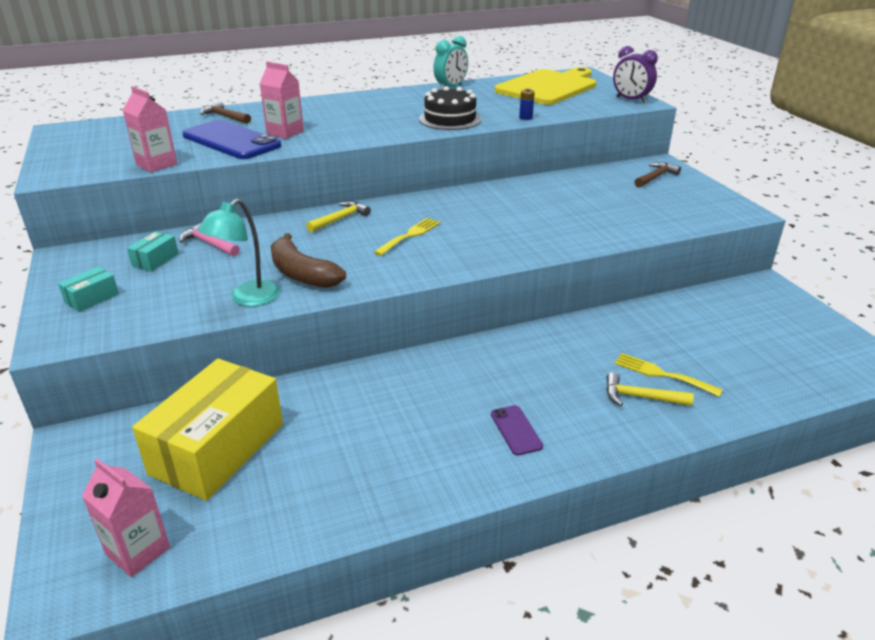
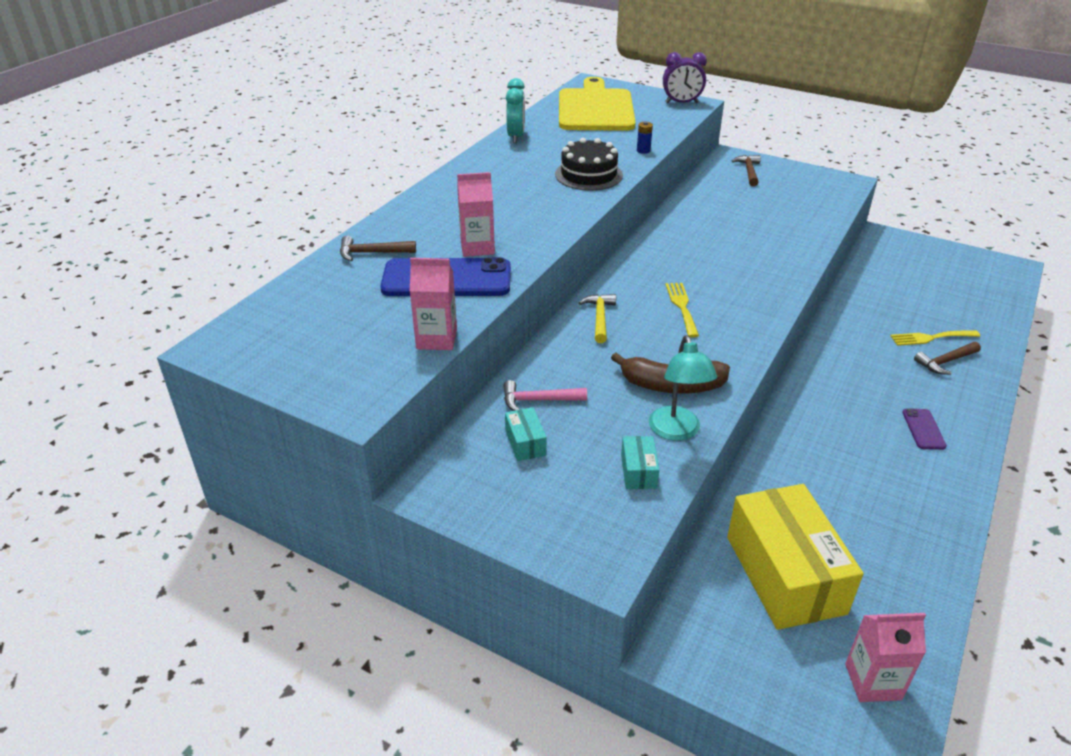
camera: 40 degrees left, 5 degrees up
turquoise box [58,267,119,312] -> turquoise box moved to [621,436,659,489]
purple phone [491,405,543,456] -> purple phone turned 60 degrees clockwise [902,408,947,450]
yellow hammer [607,372,694,406] -> brown hammer [914,342,981,375]

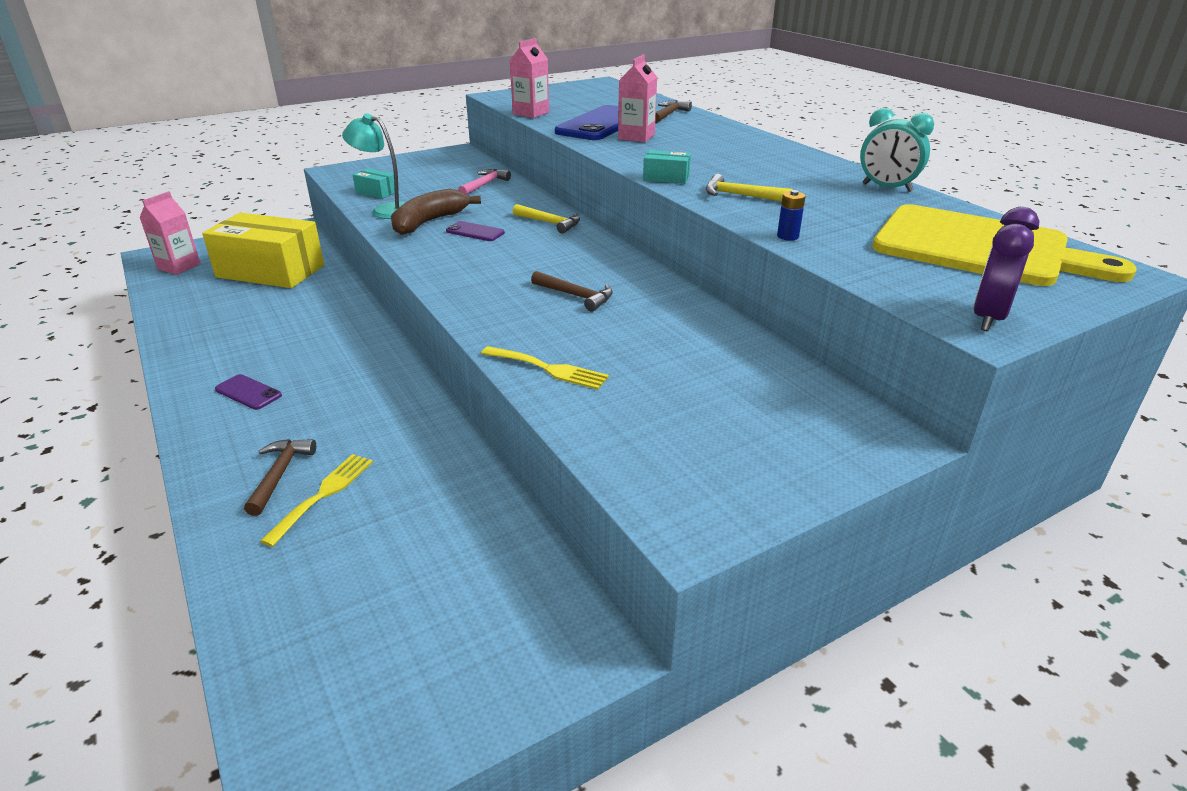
camera: 120 degrees right, 5 degrees down
turquoise box [505,407,547,461] -> turquoise box moved to [643,150,691,184]
black cake [555,138,623,191] -> yellow hammer [706,174,793,202]
yellow fork [666,283,699,338] -> yellow fork moved to [481,346,609,390]
brown hammer [732,155,761,186] -> brown hammer moved to [531,271,613,312]
none -> purple phone [446,221,505,241]

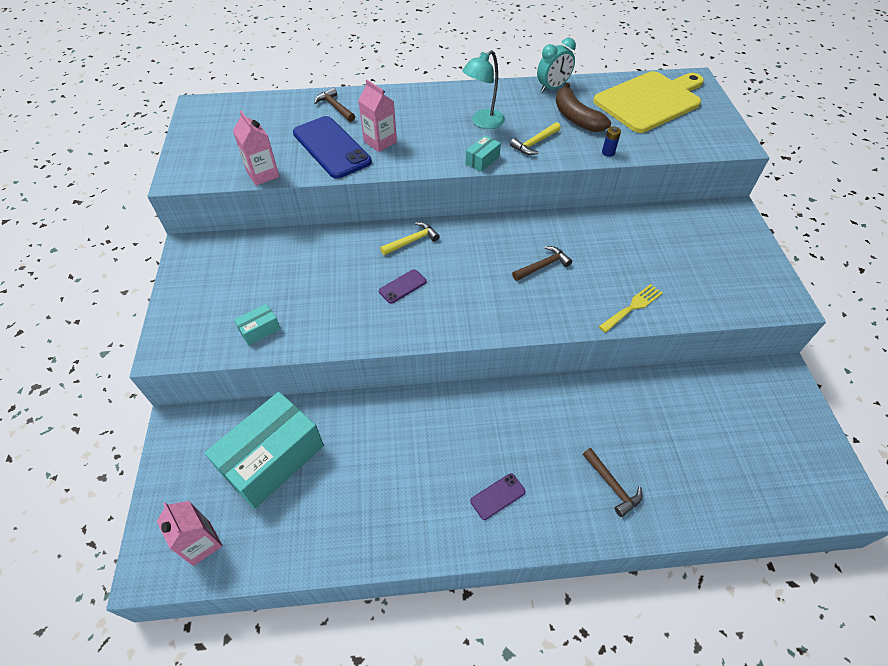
camera: 65 degrees left, 20 degrees up
yellow box [202,213,324,288] -> turquoise box [204,392,324,509]
brown hammer [244,439,316,516] -> brown hammer turned 150 degrees counterclockwise [583,448,642,517]
yellow fork [260,454,373,547] -> none
turquoise lamp [342,113,405,219] -> turquoise lamp moved to [462,50,505,129]
brown banana [391,189,481,235] -> brown banana moved to [556,83,611,132]
pink hammer [458,169,511,195] -> none
purple clock [974,207,1040,331] -> none

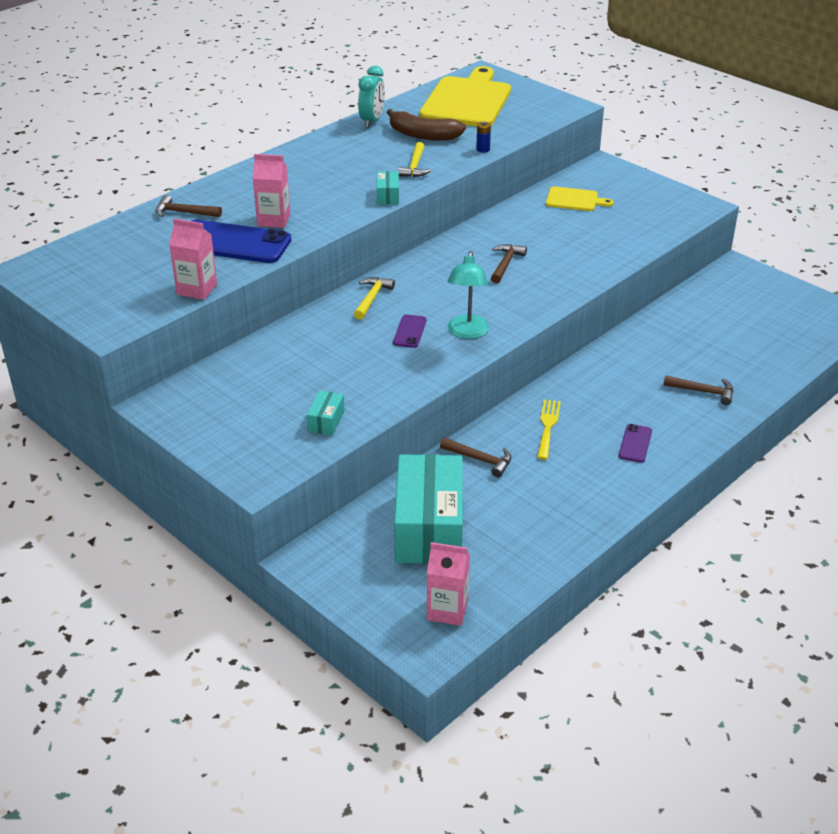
camera: 40 degrees left, 15 degrees down
turquoise lamp [462,50,505,129] -> turquoise lamp moved to [447,251,489,339]
yellow fork [599,284,663,333] -> yellow fork moved to [537,400,561,460]
none -> brown hammer [440,438,511,477]
none -> yellow cutting board [546,187,614,211]

